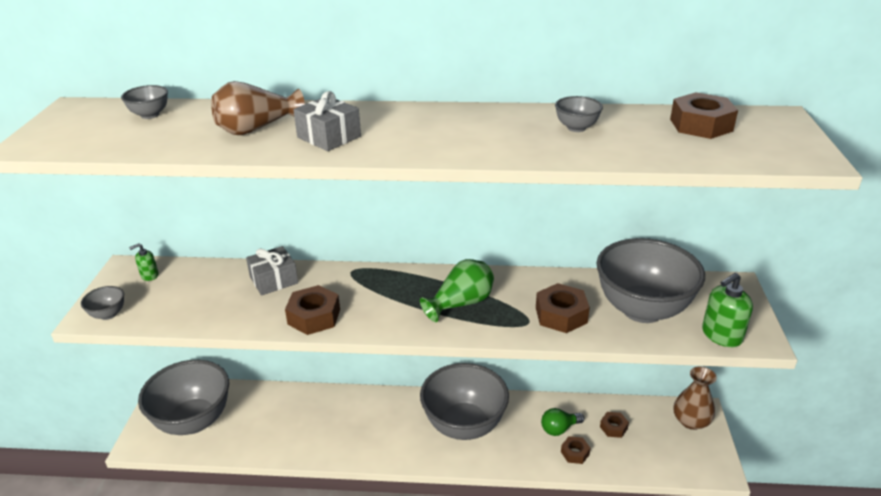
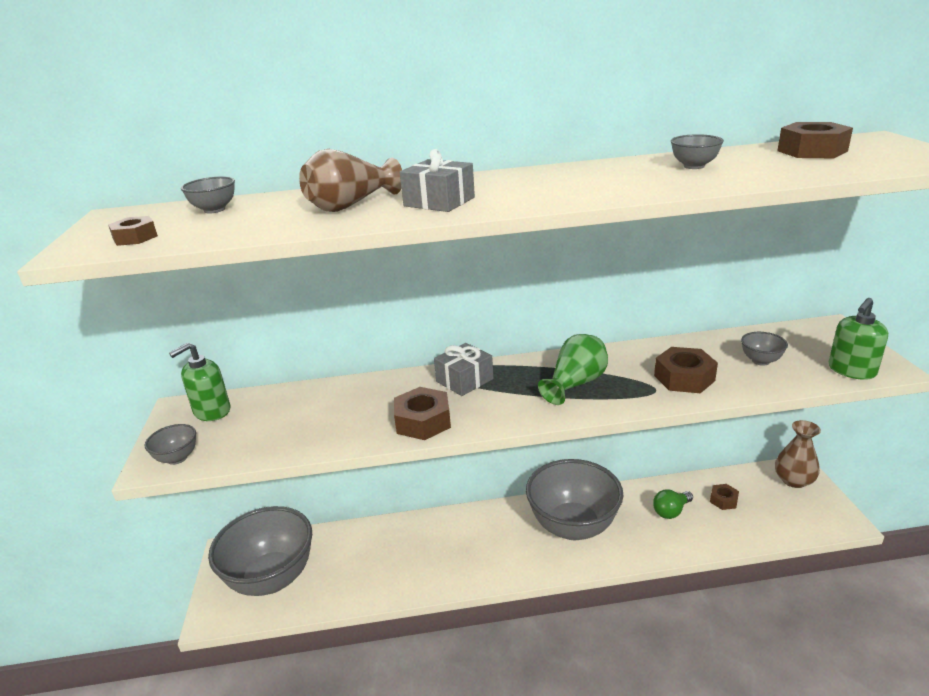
camera: 10 degrees left, 5 degrees down
green soap dispenser [129,243,159,281] -> green soap dispenser [169,343,230,421], size x1.75
grey gift [246,246,298,296] -> grey gift moved to [434,343,493,396]
brown nut [561,436,590,464] -> brown nut moved to [108,216,158,246]
grey bowl [597,238,705,323] -> grey bowl [741,332,788,366], size x0.40

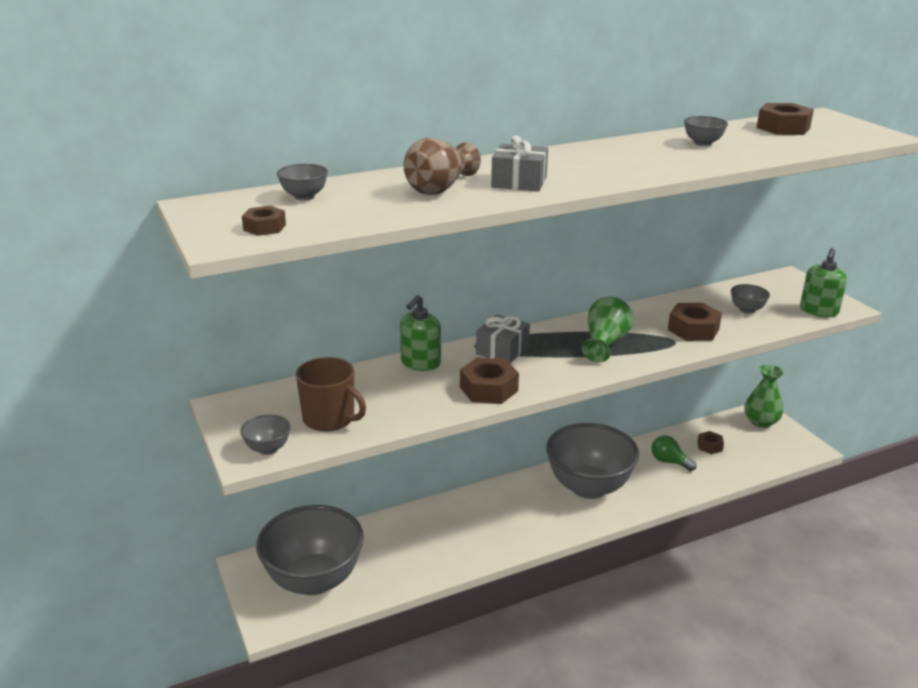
camera: 20 degrees left, 0 degrees up
green soap dispenser [169,343,230,421] -> green soap dispenser moved to [400,295,441,371]
green light bulb [653,490,693,519] -> green light bulb turned 90 degrees clockwise [651,436,696,471]
brown vase [775,420,821,488] -> green vase [744,365,784,428]
none -> brown mug [296,357,366,432]

